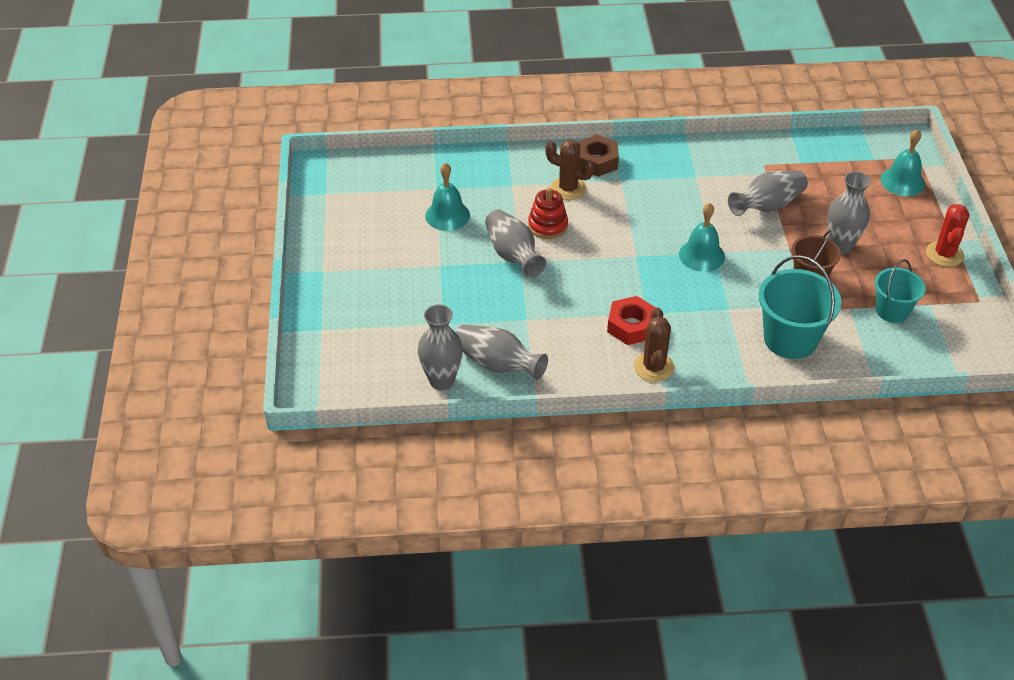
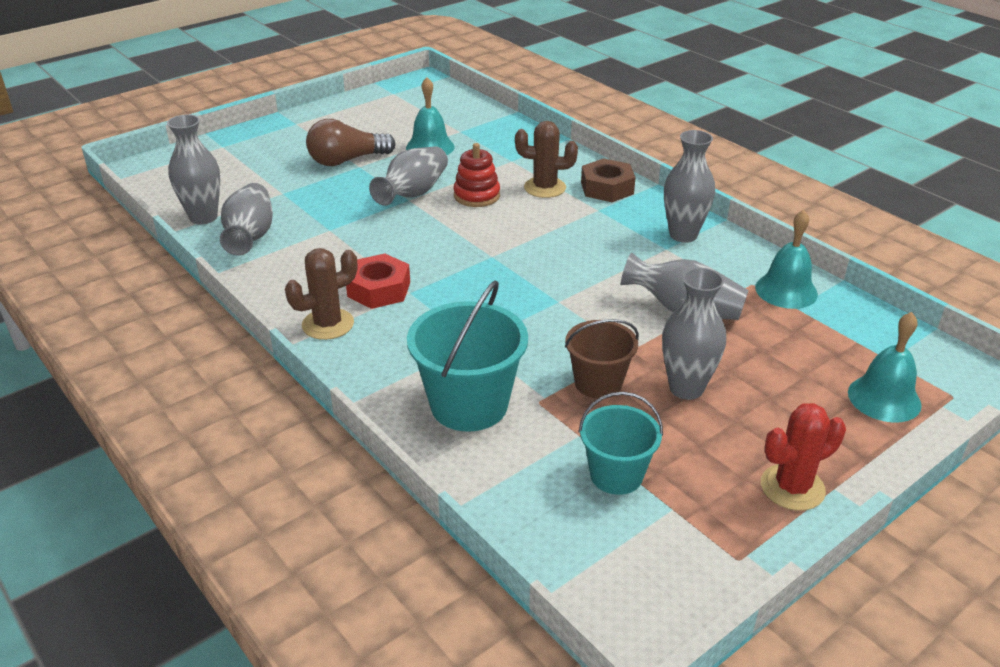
camera: 55 degrees right, 10 degrees down
brown cactus [545,140,595,200] -> brown cactus turned 75 degrees counterclockwise [515,121,578,198]
turquoise bell [679,203,725,272] -> turquoise bell moved to [755,210,818,309]
none -> brown light bulb [306,119,396,166]
none -> grey vase [664,130,715,243]

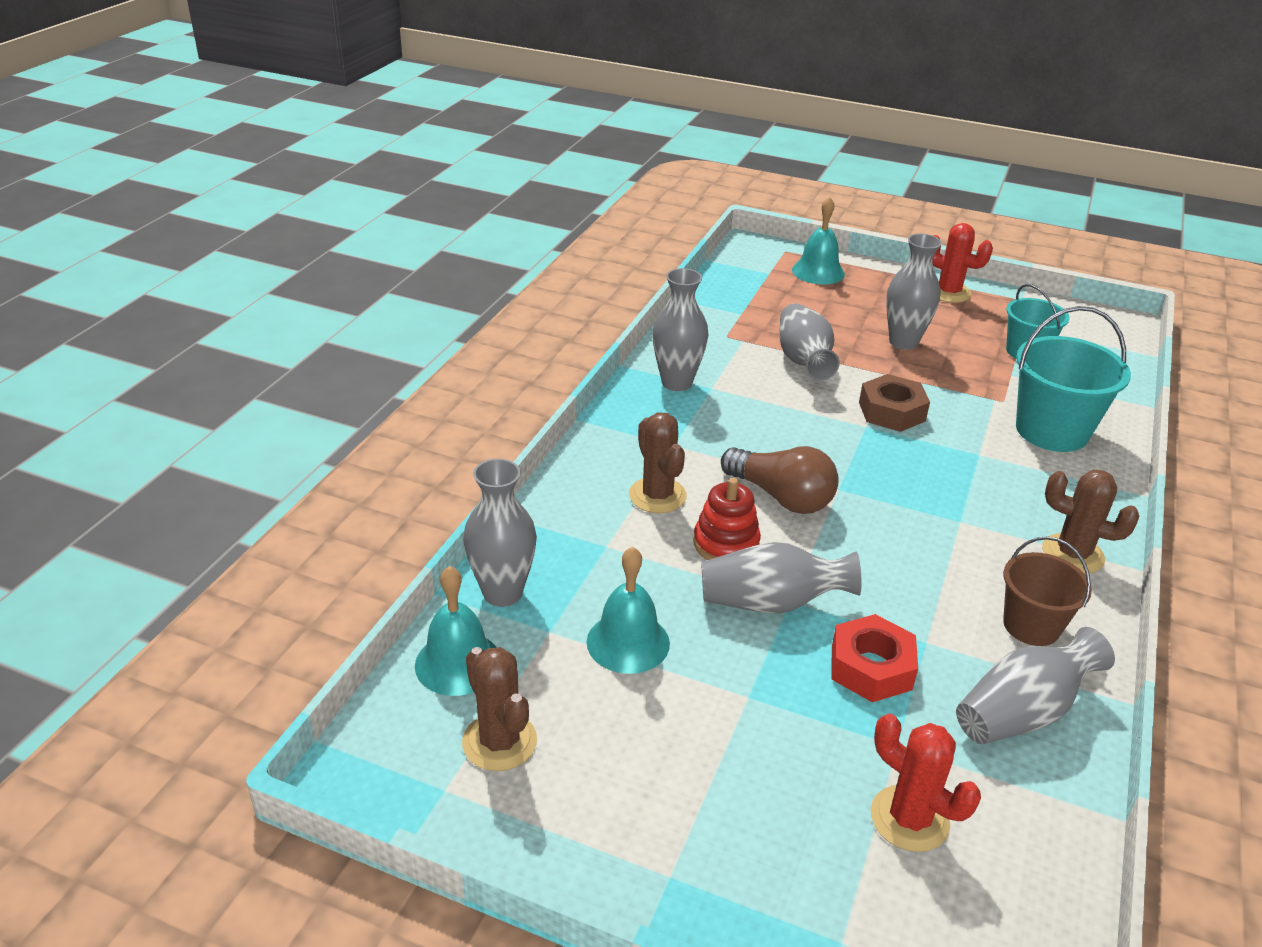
camera: 120 degrees left, 0 degrees up
grey vase [167,115,220,225] -> grey vase moved to [463,459,537,607]
brown light bulb [306,119,396,166] -> brown light bulb moved to [721,446,839,514]
red nut [346,253,410,309] -> red nut moved to [831,614,918,702]
brown bucket [565,319,639,399] -> brown bucket moved to [1003,536,1092,646]
brown nut [581,158,636,202] -> brown nut moved to [859,374,930,432]
turquoise bell [755,210,818,309] -> turquoise bell moved to [415,566,497,696]
none -> brown cactus [462,647,537,771]
none -> red cactus [871,714,981,852]

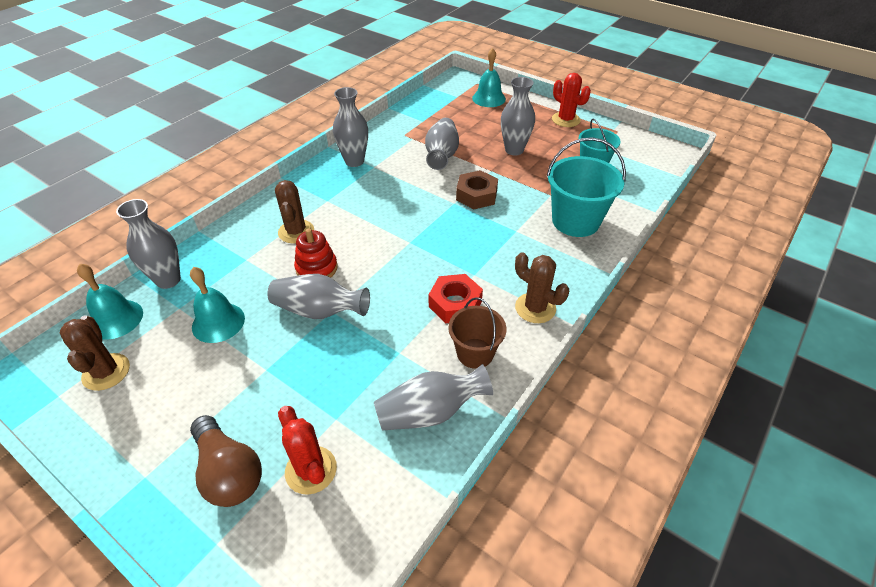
camera: 15 degrees right, 10 degrees up
brown light bulb [721,446,839,514] -> brown light bulb moved to [190,415,262,507]
red nut [831,614,918,702] -> red nut moved to [428,274,483,323]

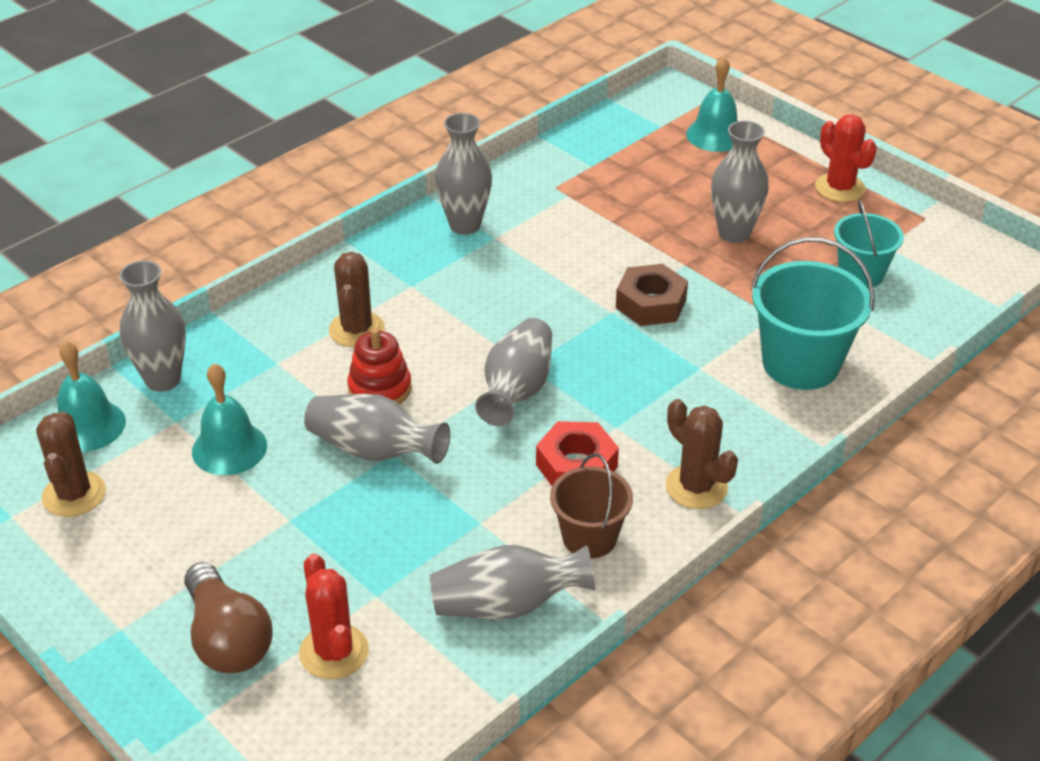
camera: 10 degrees right, 5 degrees down
grey vase [425,118,459,170] -> grey vase moved to [475,318,552,426]

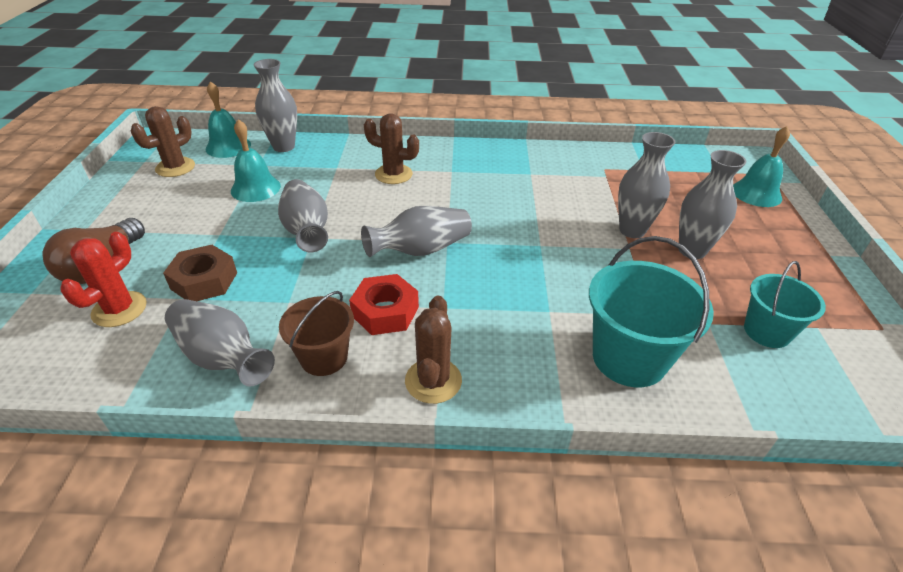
camera: 45 degrees right, 0 degrees up
brown cactus [329,252,385,347] -> brown cactus turned 60 degrees clockwise [364,113,419,184]
red stacking toy [347,328,412,404] -> none
grey vase [435,113,492,235] -> grey vase moved to [618,132,675,238]
brown nut [616,264,688,326] -> brown nut moved to [163,245,237,301]
red cactus [815,114,877,202] -> none

